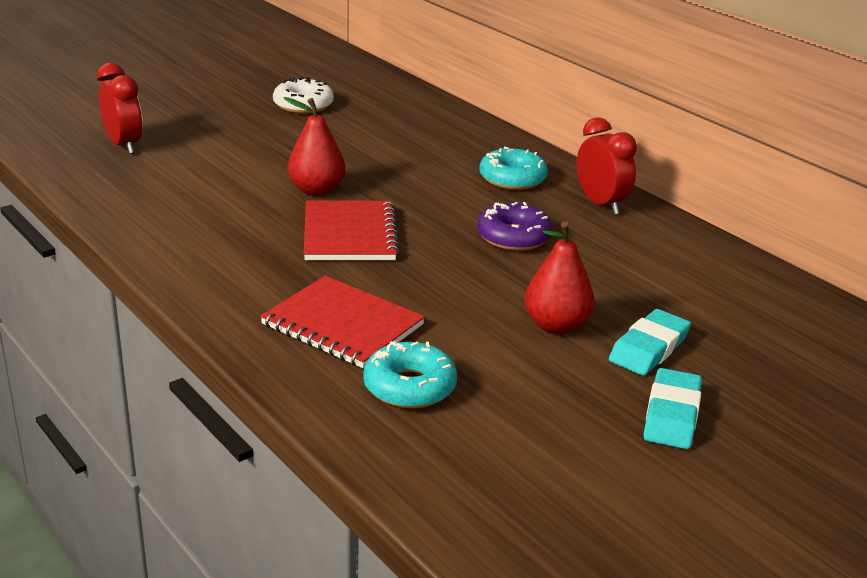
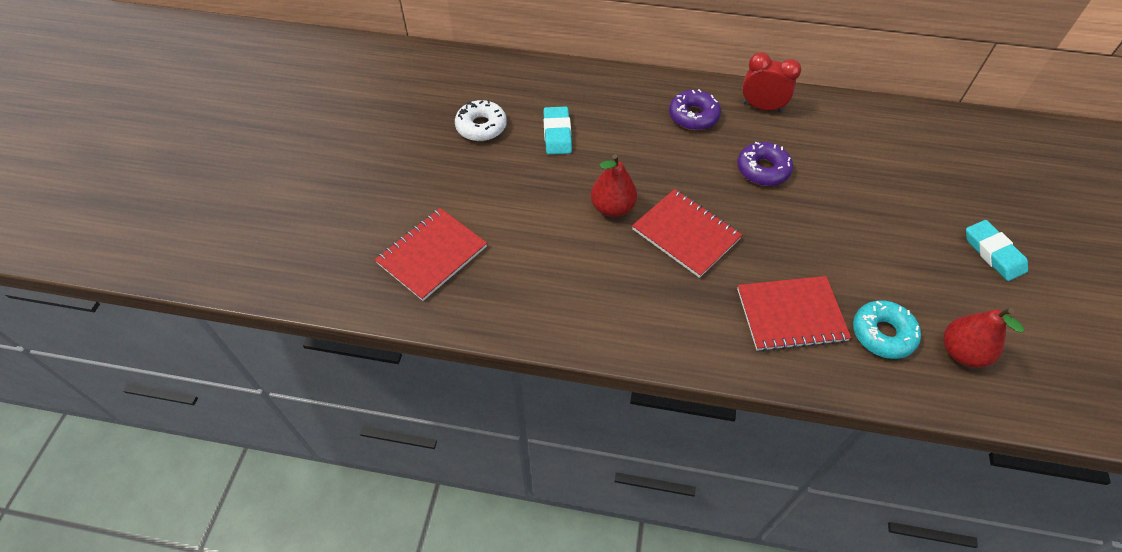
camera: 40 degrees left, 25 degrees up
red clock [97,63,143,154] -> red notebook [375,208,487,301]
turquoise donut [479,146,548,190] -> purple donut [669,89,721,130]
red pear [524,222,595,334] -> red pear moved to [943,308,1024,368]
turquoise eraser [609,309,691,375] -> turquoise eraser moved to [543,106,572,155]

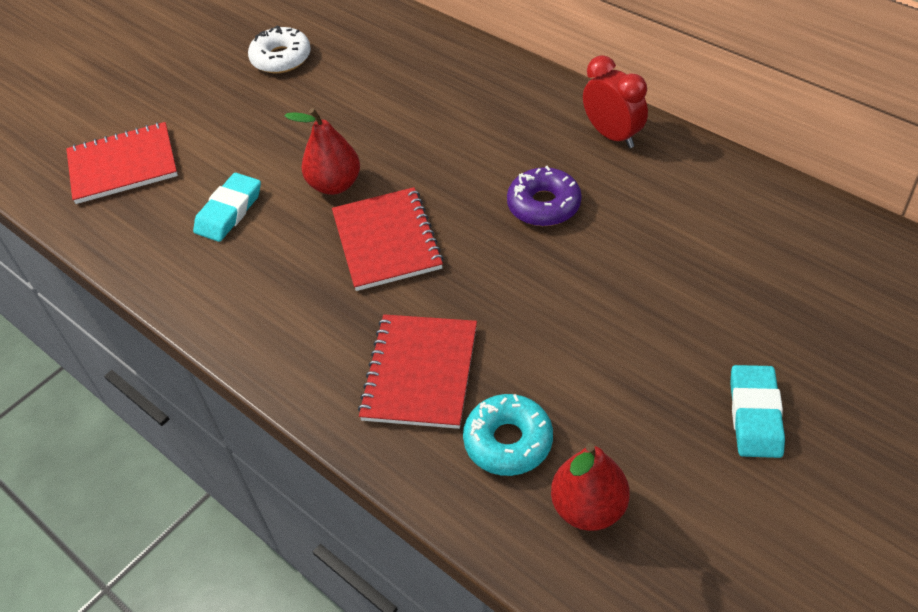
camera: 35 degrees right, 5 degrees down
turquoise eraser [543,106,572,155] -> turquoise eraser moved to [193,173,261,242]
purple donut [669,89,721,130] -> none
red notebook [737,276,851,352] -> red notebook turned 75 degrees clockwise [358,314,477,429]

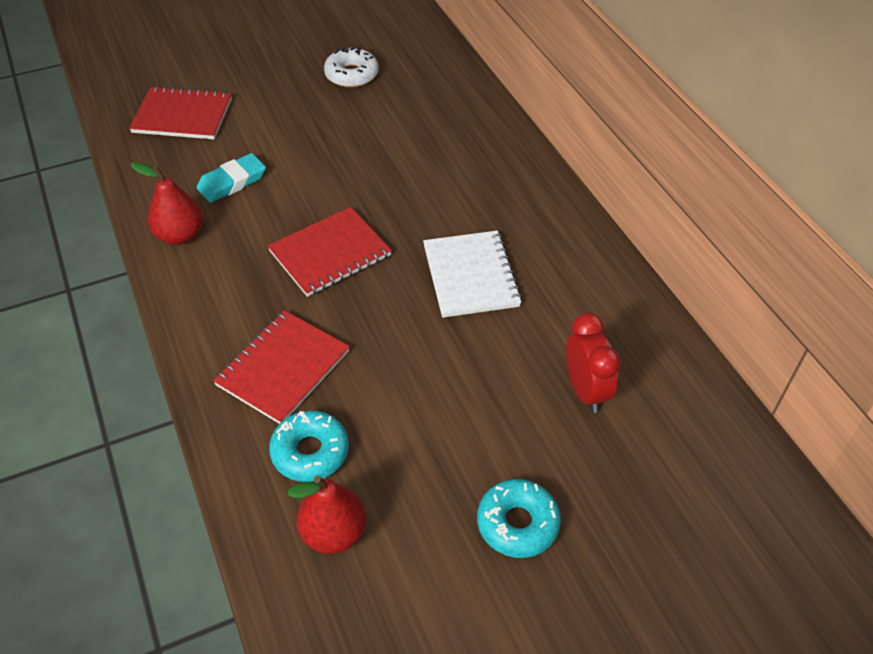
camera: 20 degrees right, 0 degrees up
red pear [285,108,360,195] -> red pear moved to [131,162,203,245]
red notebook [332,187,444,291] -> red notebook turned 45 degrees clockwise [268,207,392,297]
purple donut [507,166,582,226] -> white notebook [423,231,522,318]
red clock [583,55,648,148] -> red clock moved to [566,313,621,413]
turquoise eraser [730,365,785,458] -> turquoise donut [477,479,561,558]

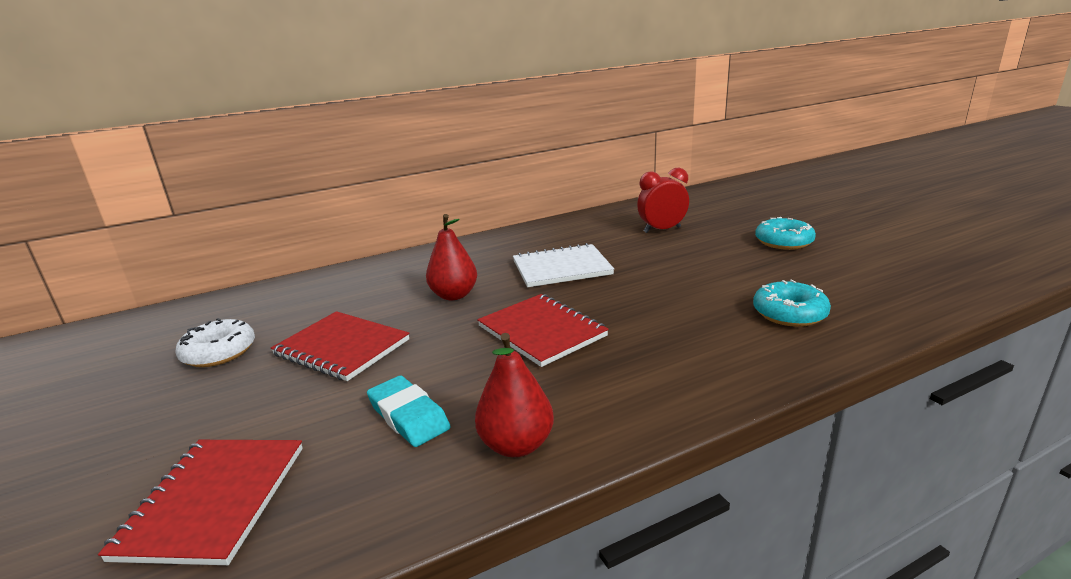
camera: 90 degrees left, 25 degrees down
red notebook [213,310,350,424] -> red notebook moved to [271,311,409,381]
red pear [288,475,366,554] -> red pear moved to [426,214,477,300]

